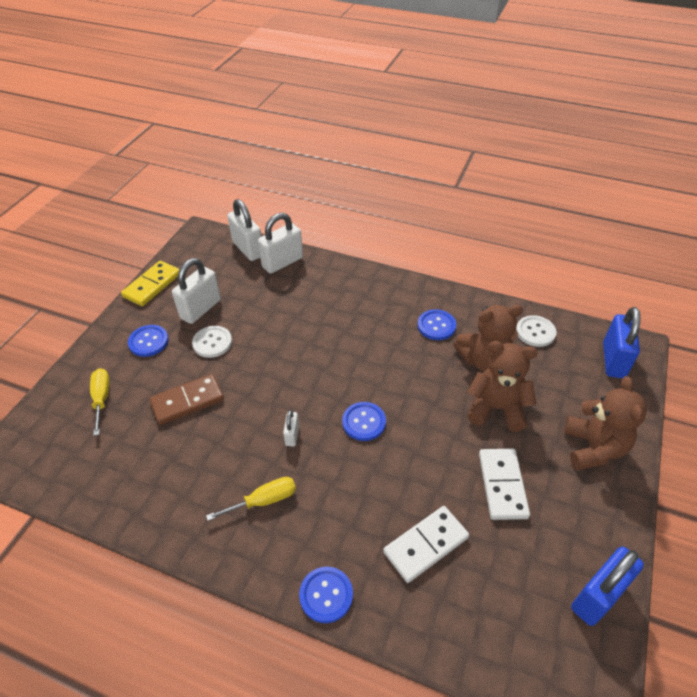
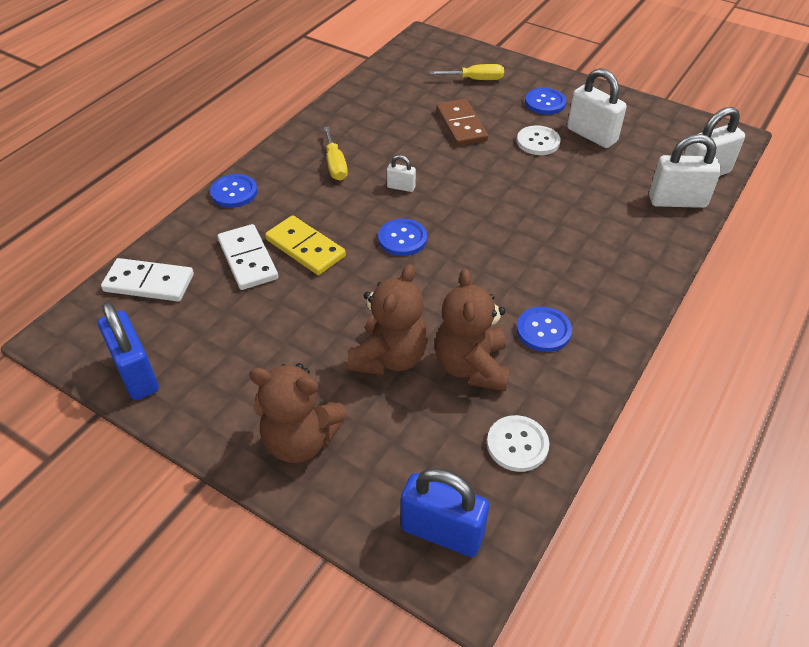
camera: 100 degrees right, 0 degrees up
yellow domino [121,261,180,306] -> yellow domino moved to [265,215,346,275]
white padlock [258,213,303,274] -> white padlock turned 60 degrees counterclockwise [649,134,721,208]
white domino [479,449,530,520] -> white domino moved to [101,258,194,301]

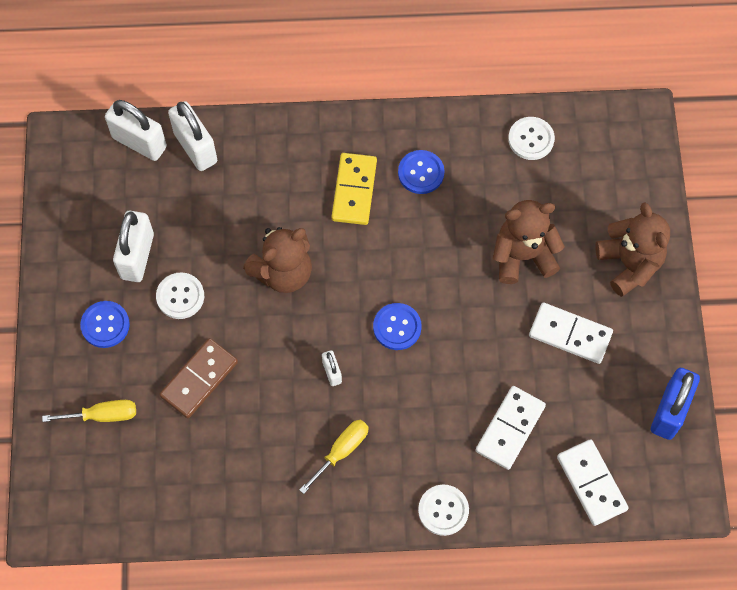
camera: 125 degrees left, 20 degrees up
blue button [210,174,257,208] -> white button [418,484,469,536]
yellow domino [265,215,346,275] -> yellow domino moved to [332,153,377,225]
blue padlock [401,468,489,557] -> none
yellow screwdriver [430,64,504,80] -> yellow screwdriver turned 120 degrees clockwise [42,400,136,422]
brown teddy bear [435,269,510,391] -> brown teddy bear moved to [243,227,312,293]
none -> white domino [529,303,613,364]

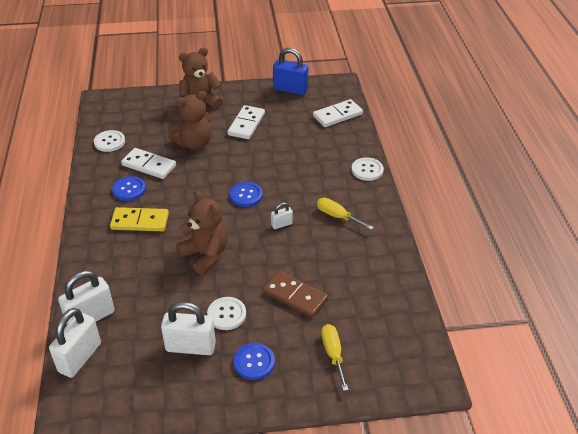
camera: 95 degrees left, 25 degrees down
white domino [476,386,546,470] -> white domino moved to [121,148,176,179]
brown teddy bear [493,200,565,284] -> brown teddy bear turned 105 degrees counterclockwise [168,91,211,150]

